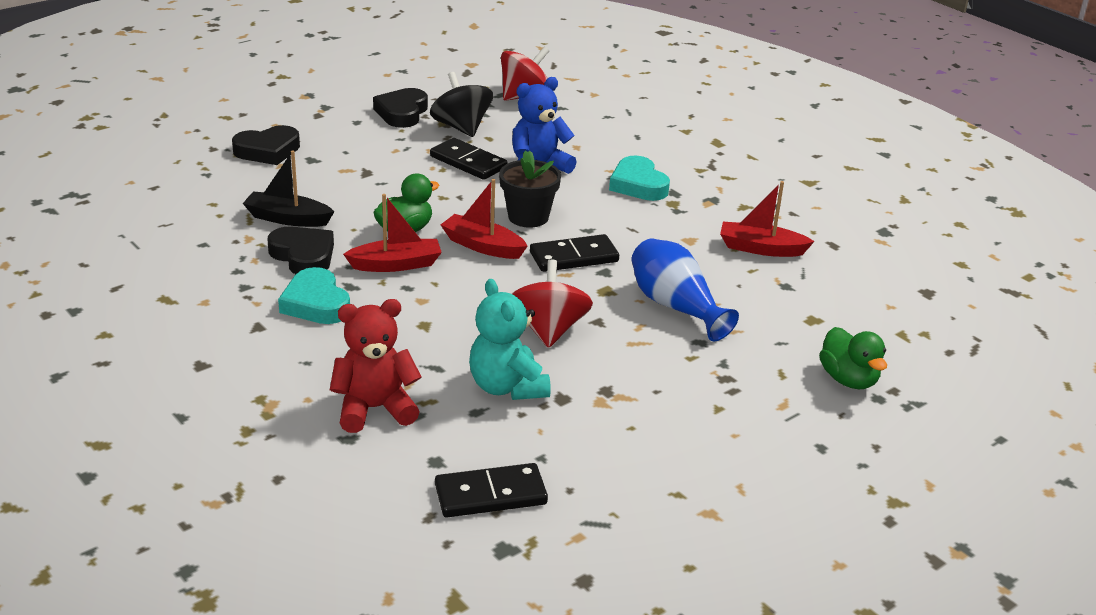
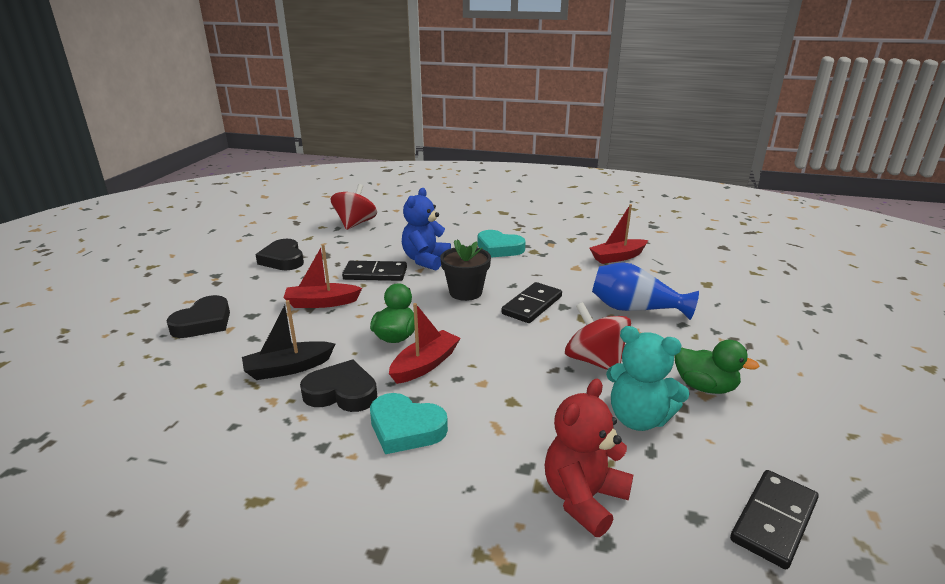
camera: 35 degrees left, 5 degrees down
black spinning top [430,72,493,137] -> none
red boat [441,179,528,259] -> red boat moved to [284,244,362,308]
green duck [819,327,887,389] -> green duck moved to [674,340,760,394]

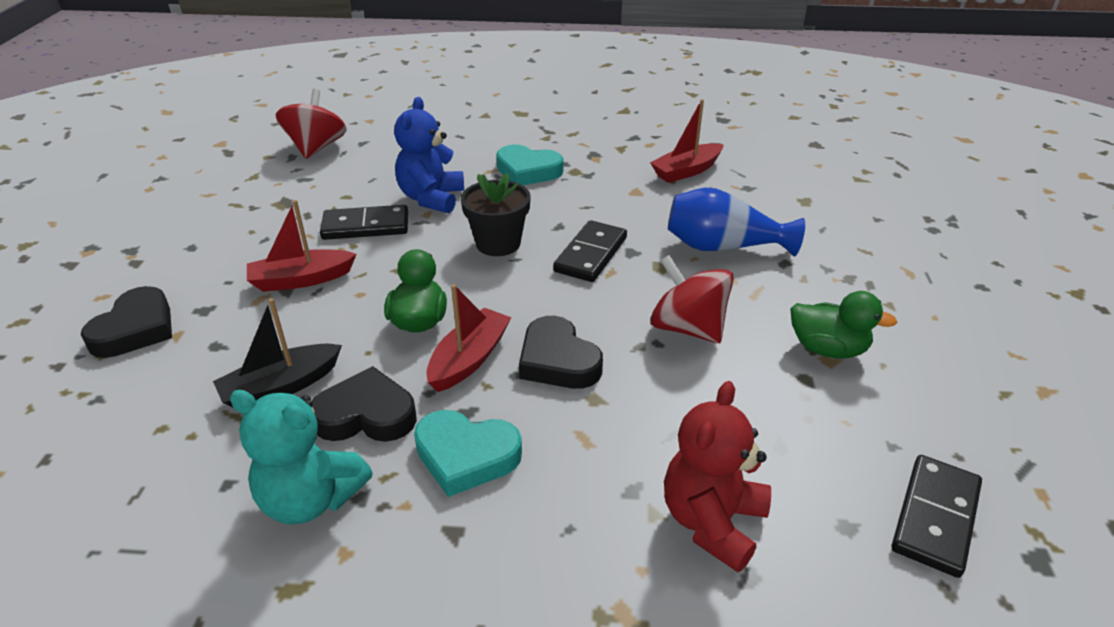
camera: 10 degrees left, 10 degrees up
black heart [256,239,304,270] -> black heart moved to [519,316,603,389]
turquoise teddy bear [606,326,690,431] -> turquoise teddy bear moved to [230,390,373,525]

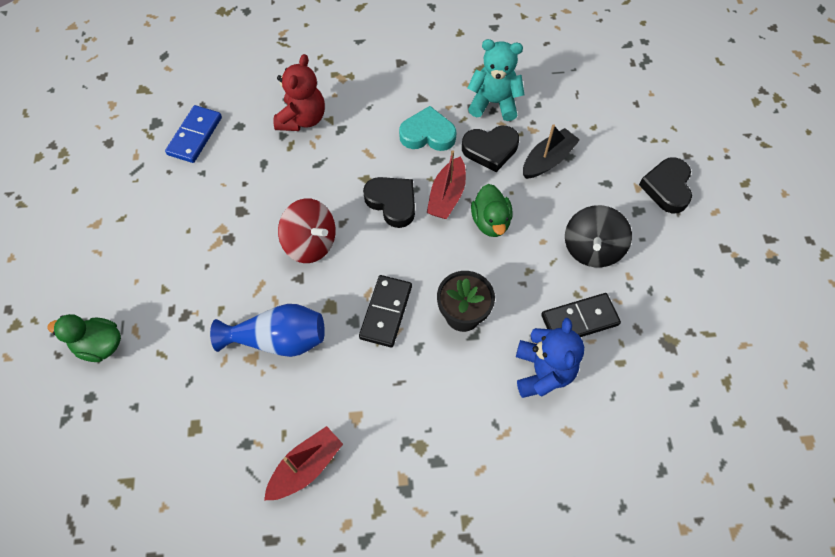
camera: 170 degrees right, 25 degrees up
red boat [247,200,357,292] -> black spinning top [565,205,632,267]
red spinning top [276,89,346,159] -> none
turquoise heart [496,145,563,185] -> none
green duck [790,291,897,359] -> green duck moved to [47,314,121,362]
black domino [892,455,982,578] -> blue domino [165,105,222,163]

